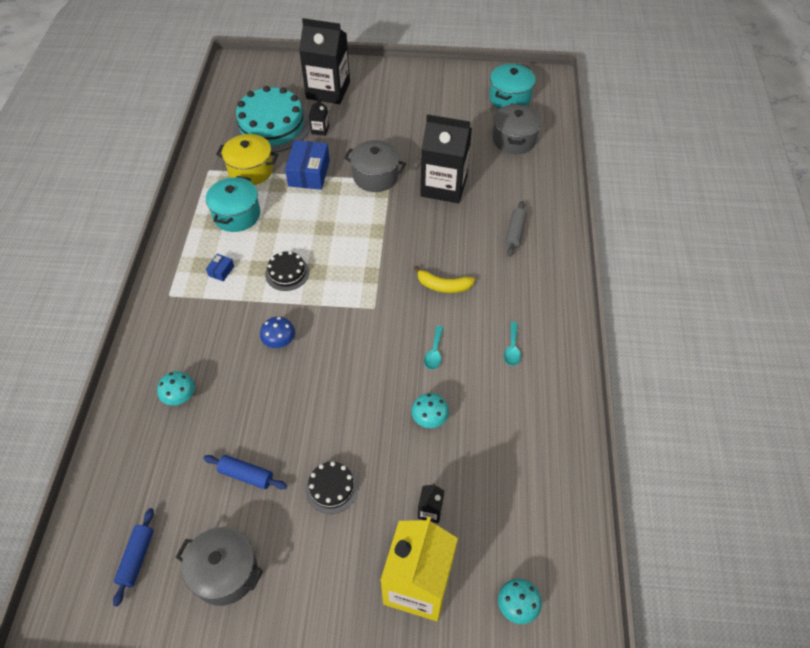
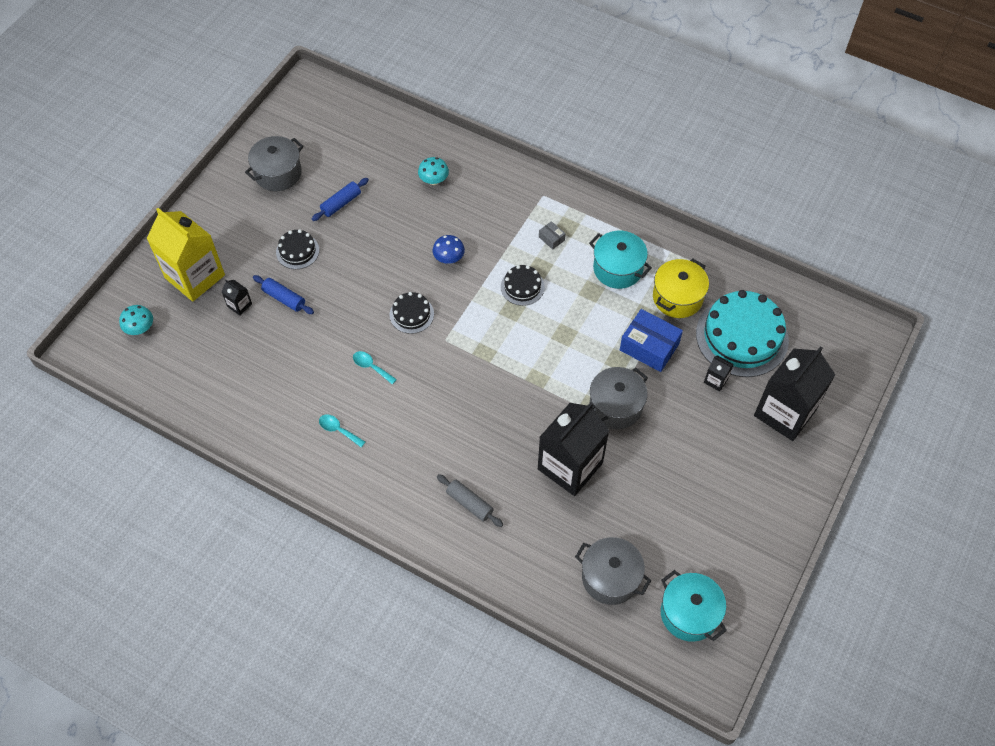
camera: 115 degrees right, 5 degrees up
blue rolling pin [113,508,154,606] -> blue rolling pin moved to [253,275,314,314]
blue box [206,254,234,281] -> grey box [539,221,566,250]
turquoise mushroom [411,393,449,428] -> none
yellow banana [414,266,475,293] -> none
none -> black cake [390,292,434,334]

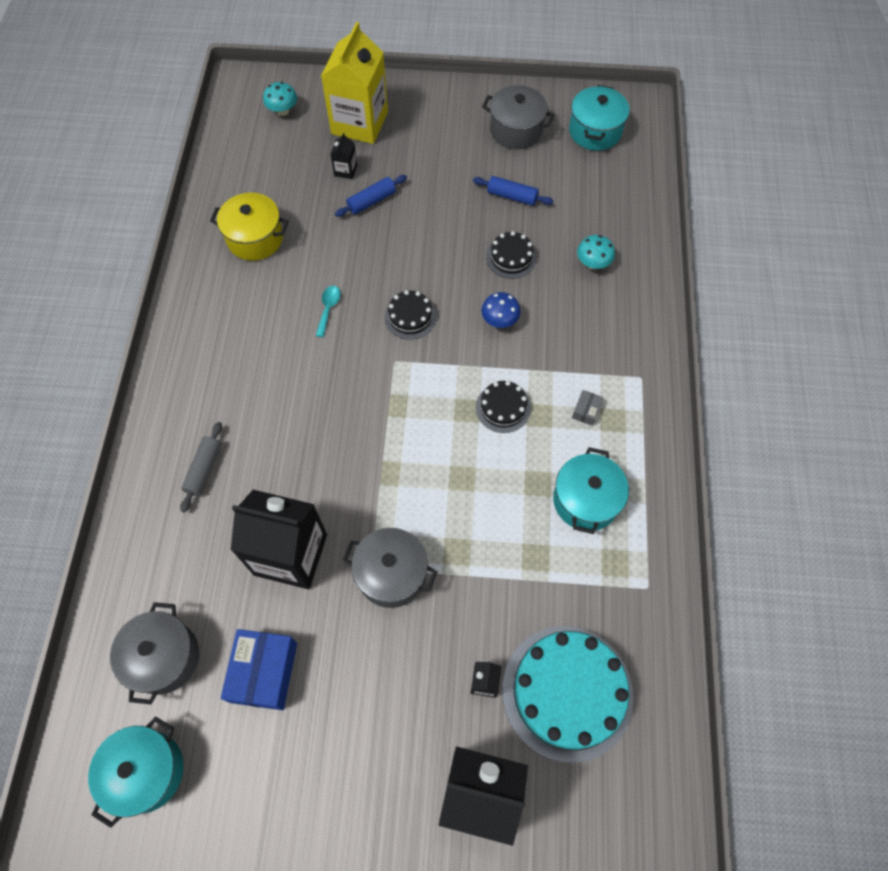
camera: 65 degrees right, 5 degrees up
blue rolling pin [253,275,314,314] -> blue rolling pin turned 45 degrees clockwise [335,175,407,217]
black cake [276,229,319,269] -> black cake moved to [486,231,536,279]
turquoise spoon [319,415,365,447] -> none
blue box [620,309,683,372] -> blue box moved to [221,629,297,710]
yellow pot [653,259,709,318] -> yellow pot moved to [210,193,289,261]
none -> turquoise pot [569,85,630,151]

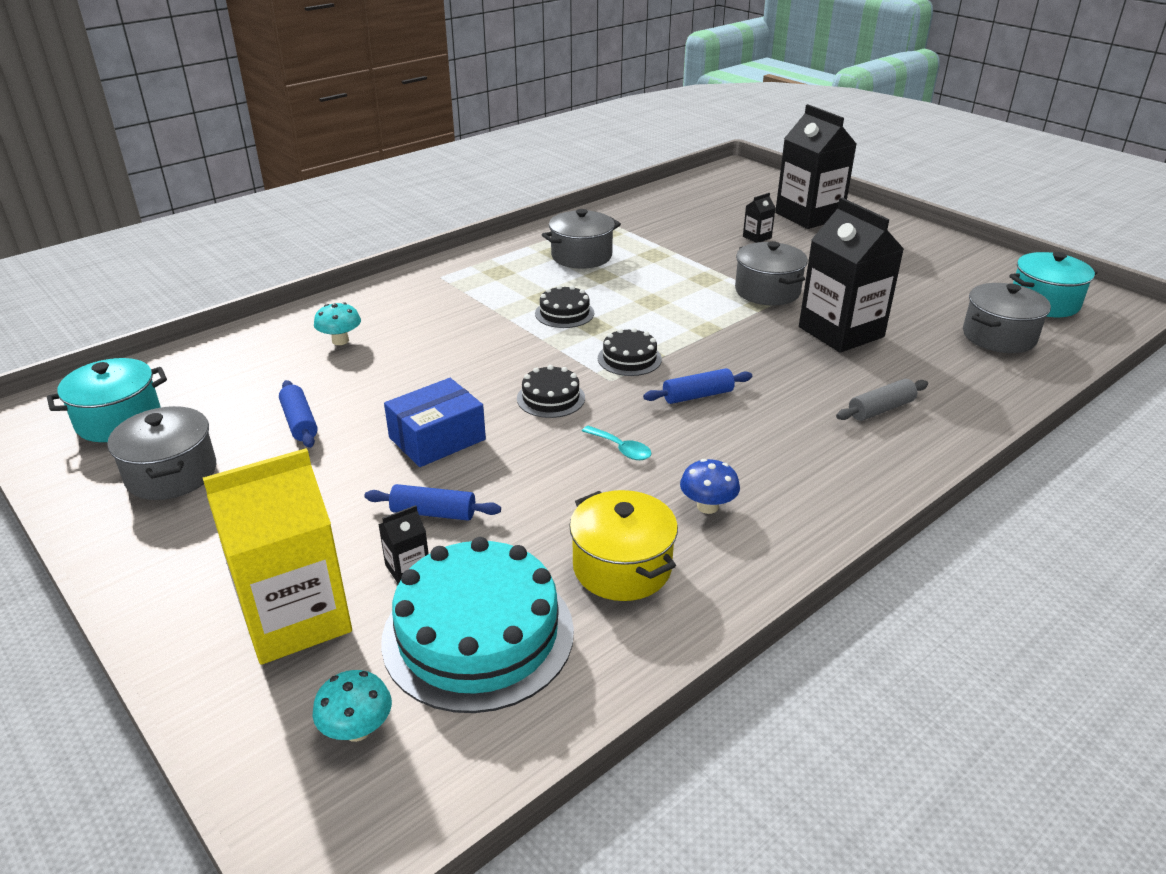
camera: 135 degrees left, 30 degrees down
blue box [221,629,297,710] -> blue box moved to [384,378,486,467]
turquoise spoon [316,286,341,337] -> turquoise spoon turned 105 degrees counterclockwise [582,426,652,460]
blue mushroom [482,292,521,328] -> blue mushroom moved to [680,459,740,514]
black cake [486,231,536,279] -> black cake moved to [598,328,662,376]
turquoise cake [502,626,633,763] -> turquoise cake moved to [381,537,574,713]
turquoise pot [553,447,629,534] -> grey pot [542,209,621,269]
grey box [572,390,604,426] -> none
none -> blue rolling pin [643,368,752,404]

